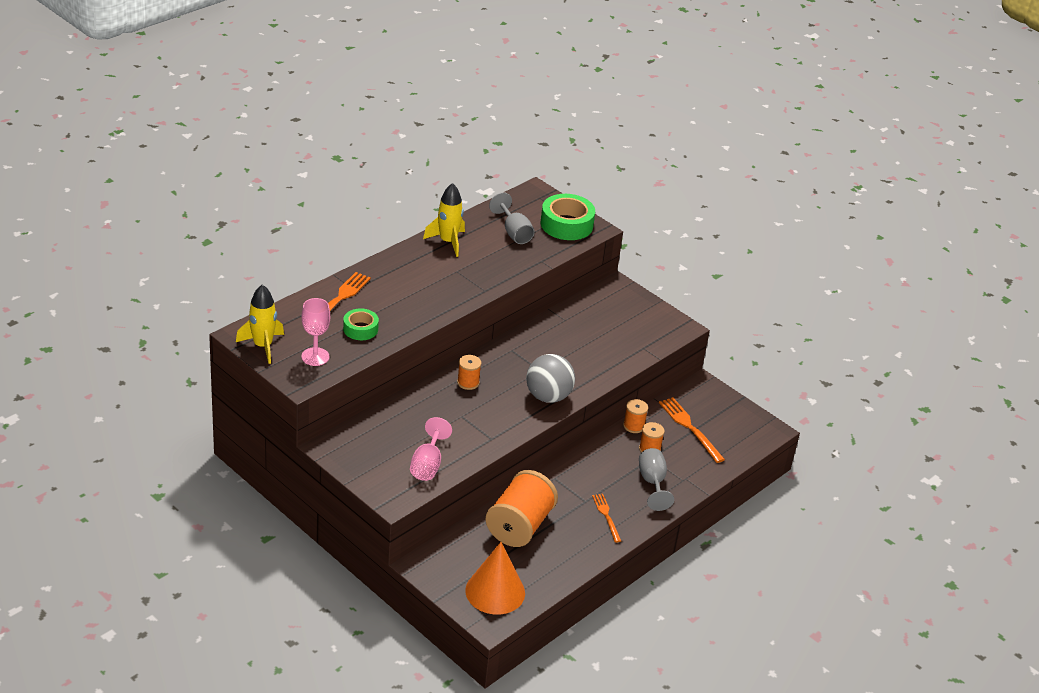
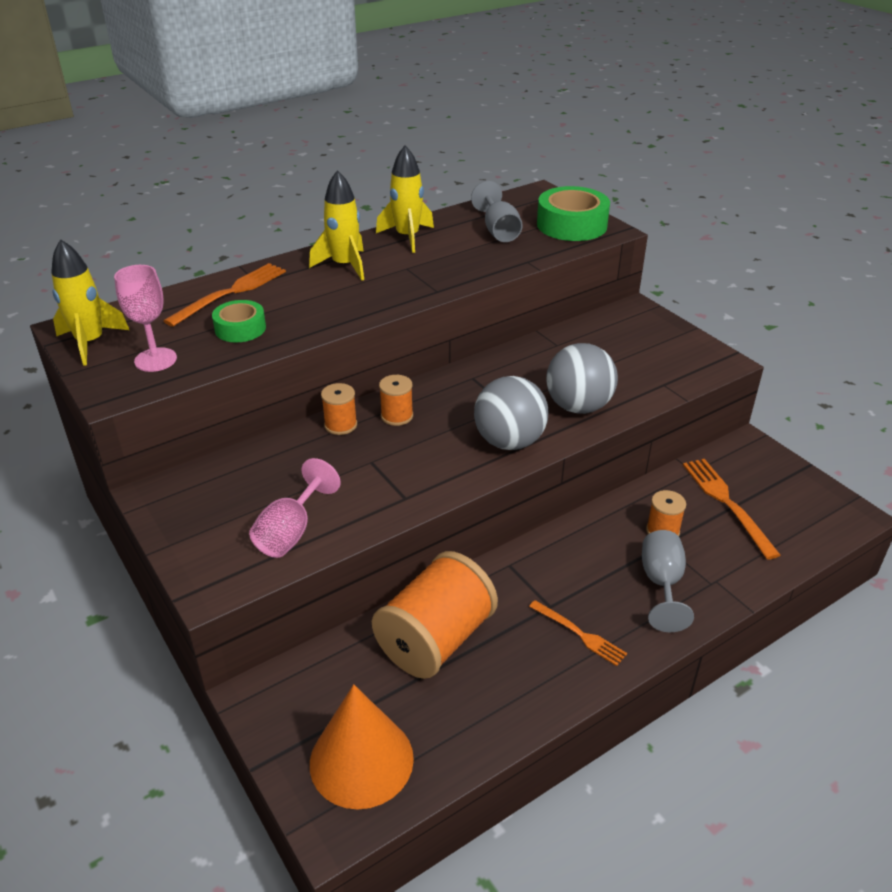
camera: 15 degrees right, 0 degrees up
orange fork [592,494,621,543] -> orange fork turned 135 degrees clockwise [529,600,627,666]
orange spool [623,399,648,433] -> orange spool moved to [321,383,357,435]
none -> yellow rocket [309,170,364,280]
none -> grey ball [546,343,618,414]

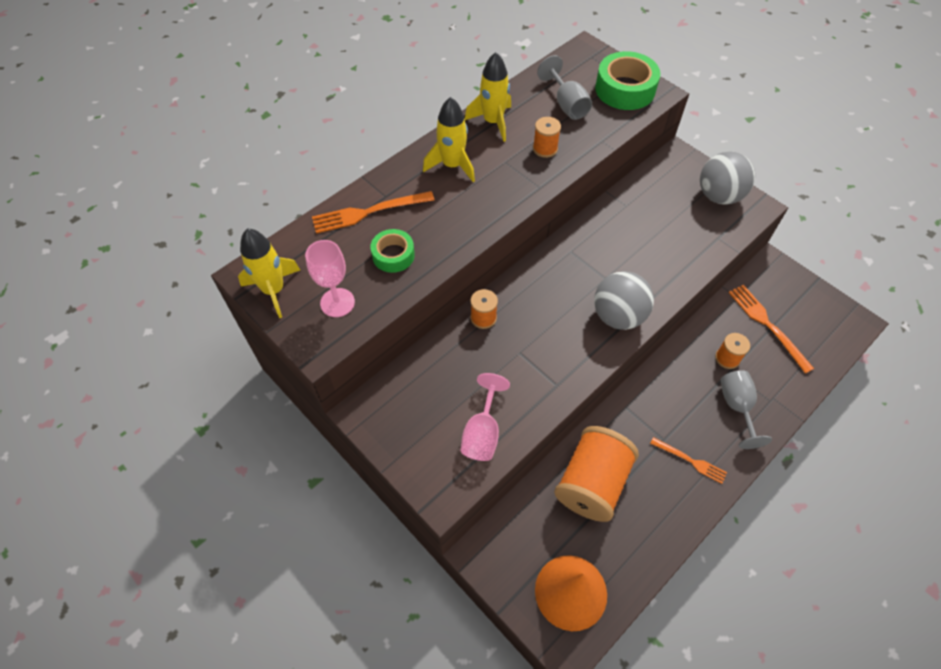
camera: 10 degrees left, 20 degrees up
orange fork [164,263,286,327] -> orange fork turned 135 degrees counterclockwise [312,191,435,234]
orange spool [379,375,413,426] -> orange spool moved to [533,117,561,158]
grey ball [546,343,618,414] -> grey ball moved to [700,151,755,205]

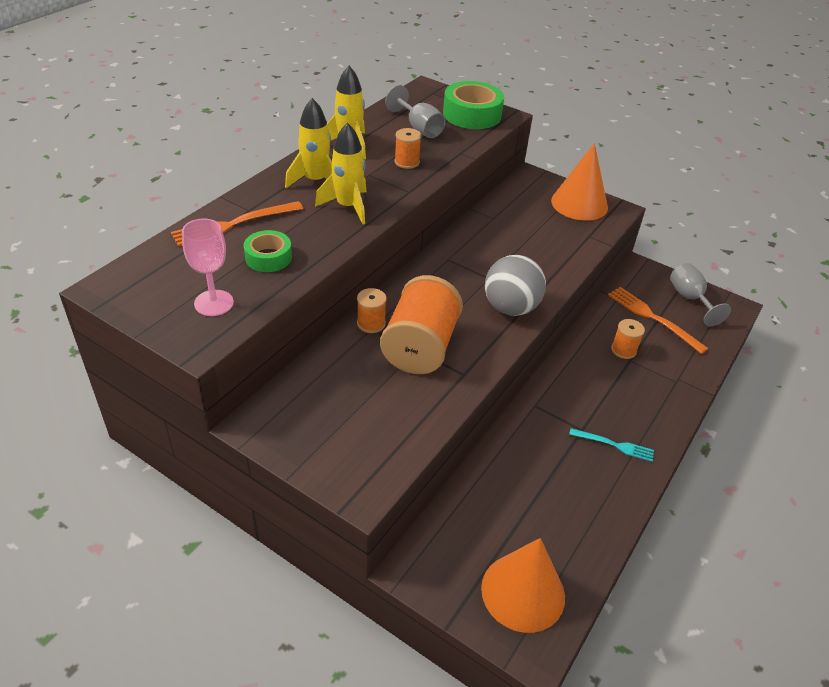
camera: 15 degrees left, 15 degrees down
yellow rocket [238,229,300,318] -> yellow rocket moved to [315,122,366,225]
pink goblet [460,373,510,461] -> none
orange spool [554,426,639,522] -> orange spool moved to [380,275,463,374]
orange fork [650,437,727,484] -> turquoise fork [569,428,654,462]
grey ball [700,151,755,205] -> orange cone [551,143,608,221]
grey goblet [721,370,772,449] -> grey goblet moved to [670,263,731,326]

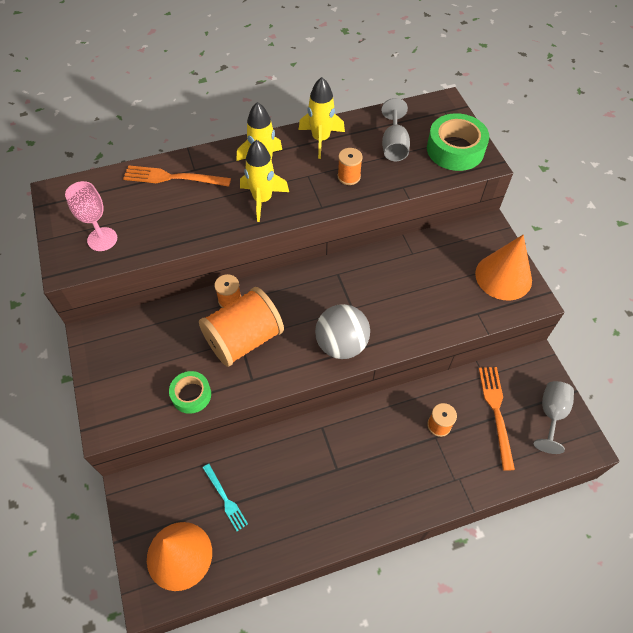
camera: 40 degrees right, 15 degrees up
green tape [244,230,292,272] -> green tape moved to [169,371,211,414]
turquoise fork [569,428,654,462] -> turquoise fork moved to [203,464,248,531]

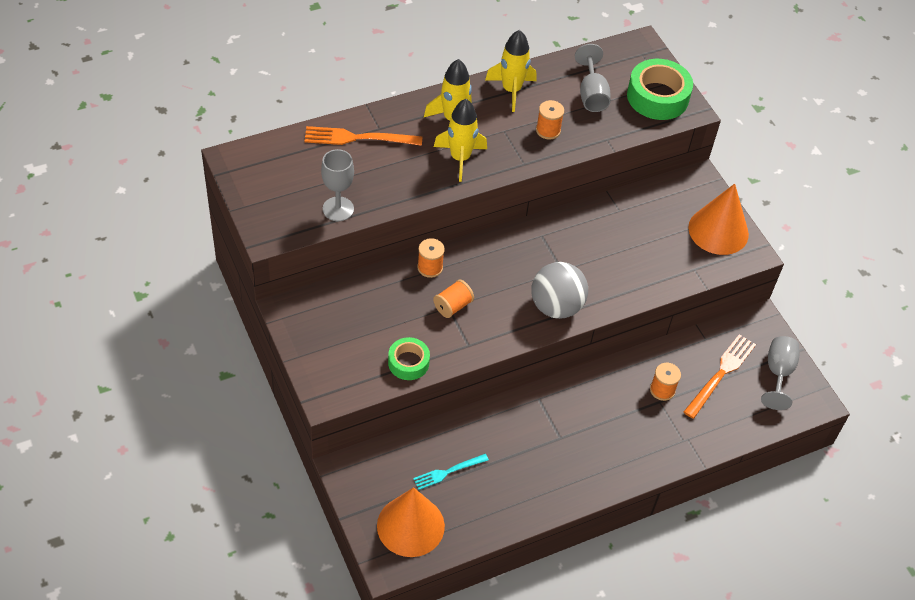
camera: 10 degrees left, 5 degrees down
pink goblet [65,181,117,251] -> none
orange spool [199,287,284,367] -> orange spool [433,280,474,318], size x0.47
turquoise fork [203,464,248,531] -> turquoise fork turned 105 degrees clockwise [413,454,489,490]
orange fork [479,367,515,471] -> orange fork turned 45 degrees clockwise [684,334,756,419]
none -> grey goblet [321,149,354,221]

